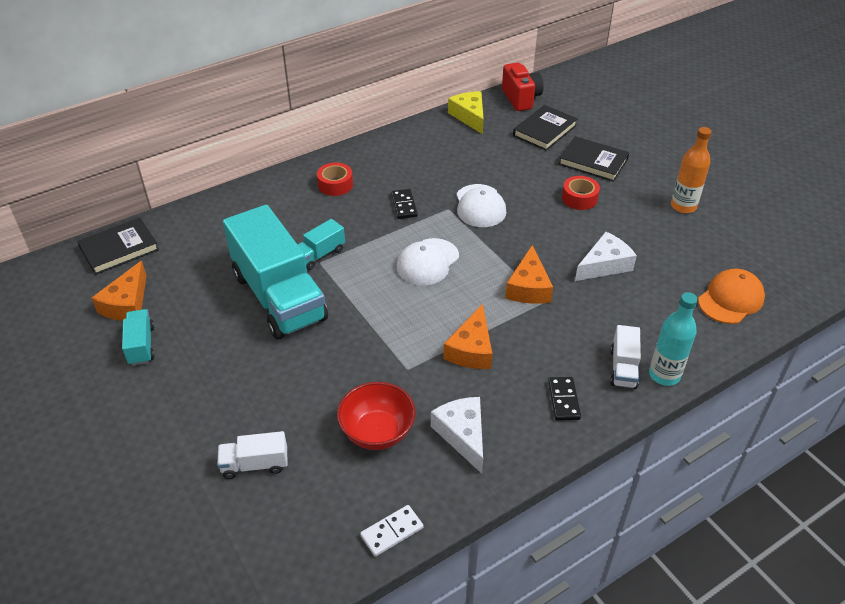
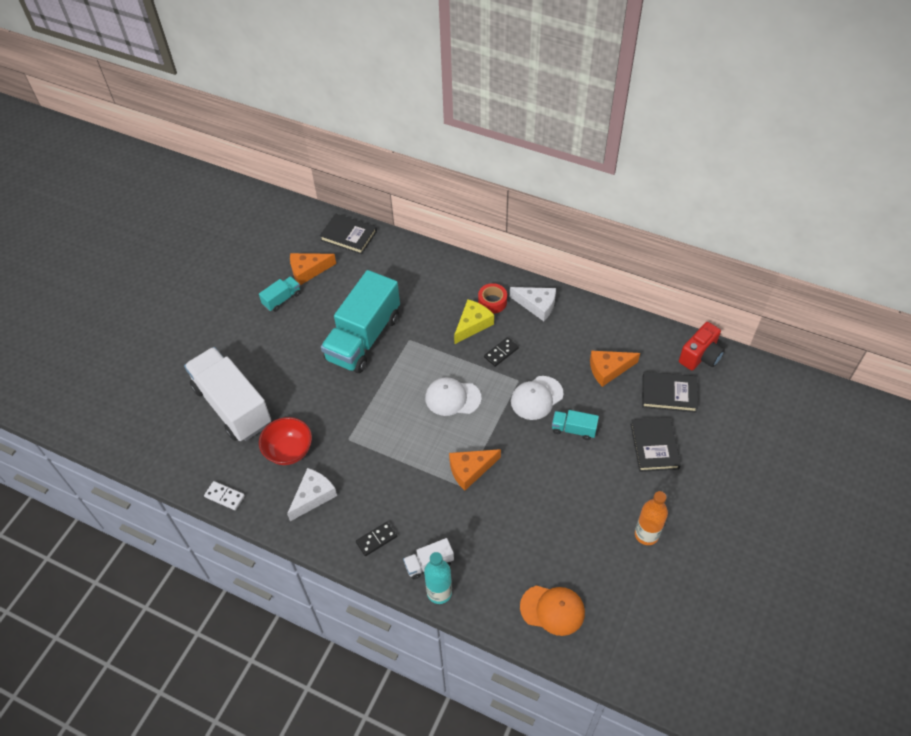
camera: 60 degrees right, 10 degrees up
white truck [217,431,288,479] -> white truck [184,347,271,441], size x2.31
turquoise truck [298,219,345,270] -> turquoise truck moved to [552,410,599,440]
orange cheese [443,304,492,369] -> orange cheese moved to [590,351,640,387]
yellow cheese [448,91,484,134] -> yellow cheese moved to [454,299,494,344]
red tape [562,176,600,210] -> none
white cheese [575,232,637,281] -> white cheese moved to [510,287,556,321]

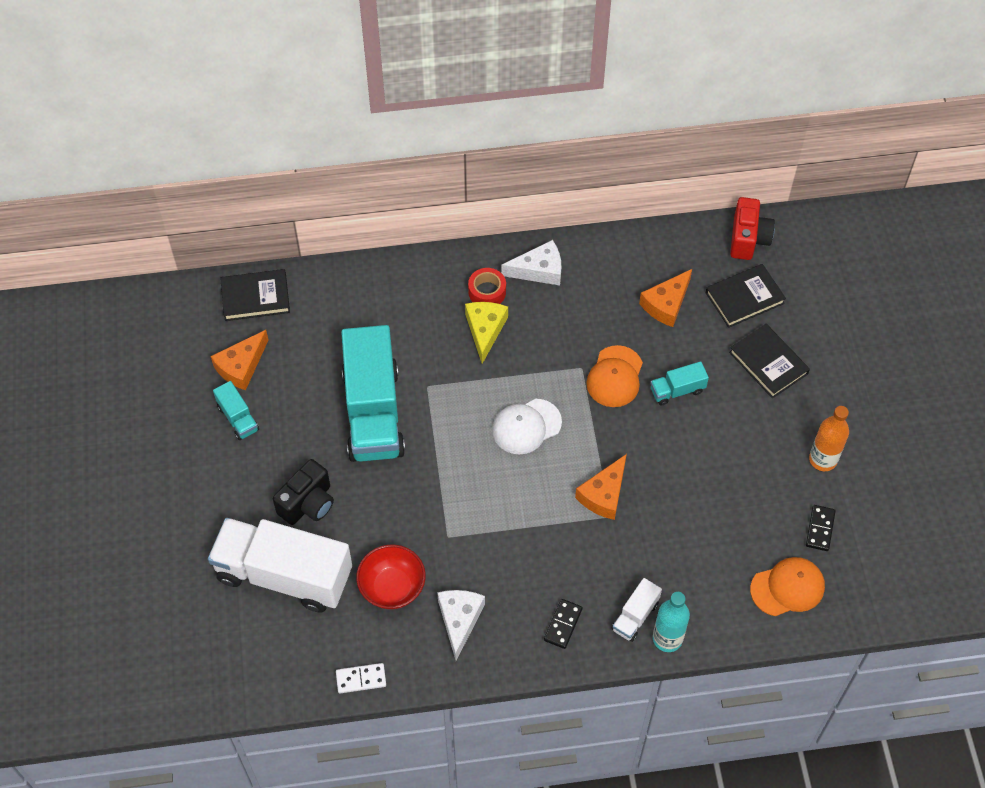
camera: 35 degrees left, 5 degrees up
turquoise truck [259,276,301,312] -> turquoise truck turned 135 degrees clockwise [213,381,259,440]
black domino [484,337,519,367] -> black domino moved to [806,505,836,551]
white cap [511,376,563,420] -> orange cap [586,345,643,407]
none -> black camera [273,459,334,525]

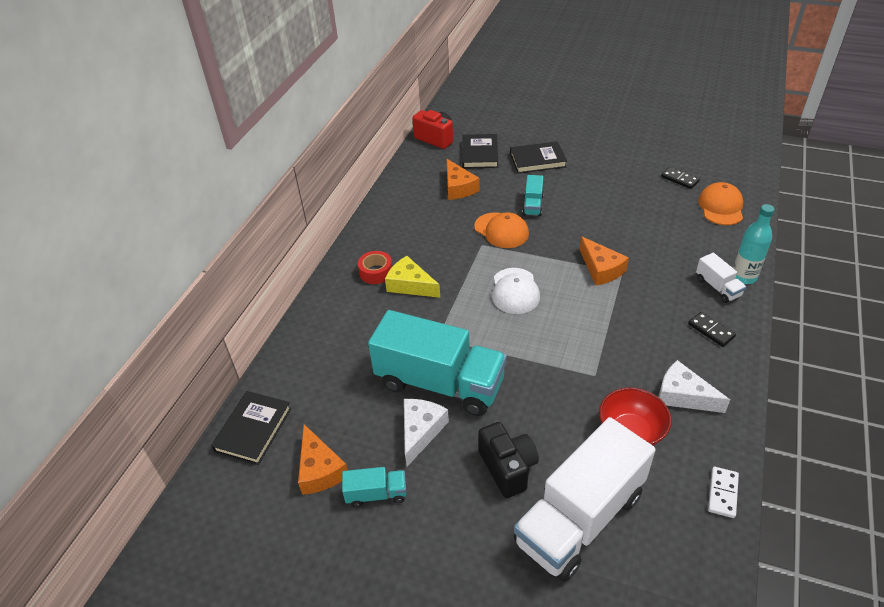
camera: 60 degrees left, 15 degrees down
white cheese [501,240,561,285] -> white cheese moved to [404,399,449,467]
orange bottle [809,406,849,471] -> none

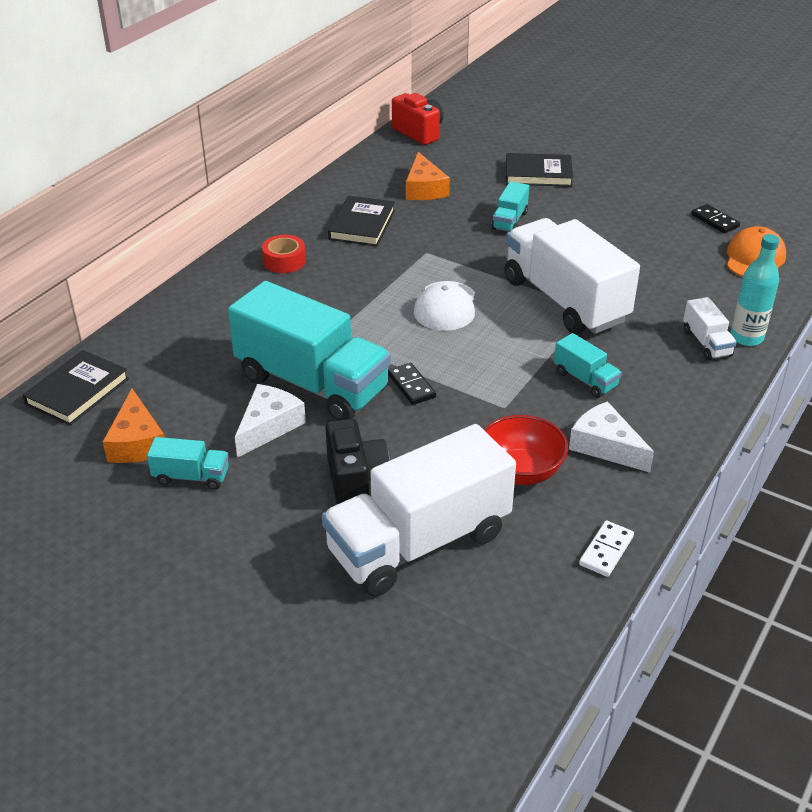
camera: 10 degrees right, 5 degrees down
yellow cheese [385,256,440,298] -> none
black book [462,134,498,169] -> black book moved to [328,196,395,246]
orange cap [474,212,529,248] -> none
orange cheese [580,236,629,285] -> white truck [504,218,640,334]
black domino [688,312,736,347] -> black domino moved to [388,363,436,405]
none -> turquoise truck [554,333,622,398]

